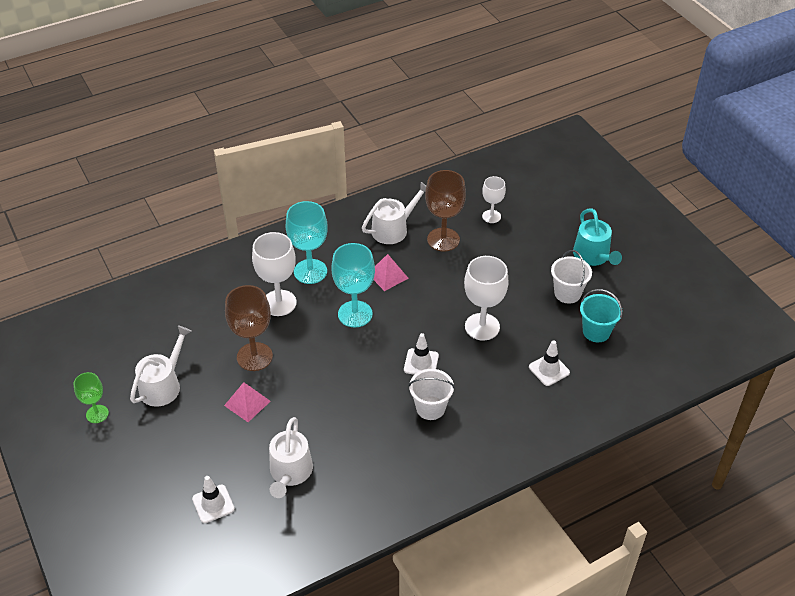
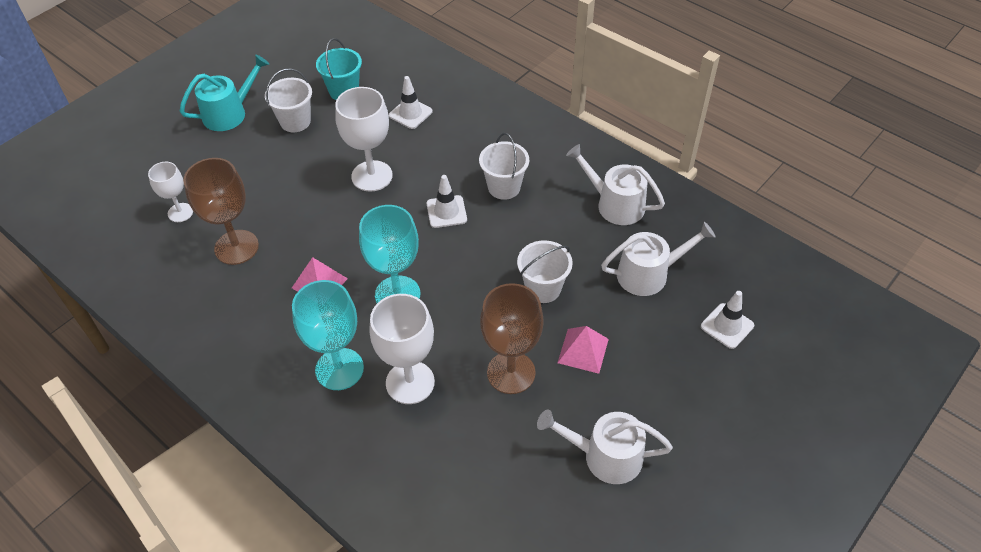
camera: 110 degrees left, 5 degrees up
green goblet [73,372,109,423] -> none
white watering can [362,182,426,244] -> white watering can moved to [566,144,665,225]
none -> white bucket [517,240,573,303]

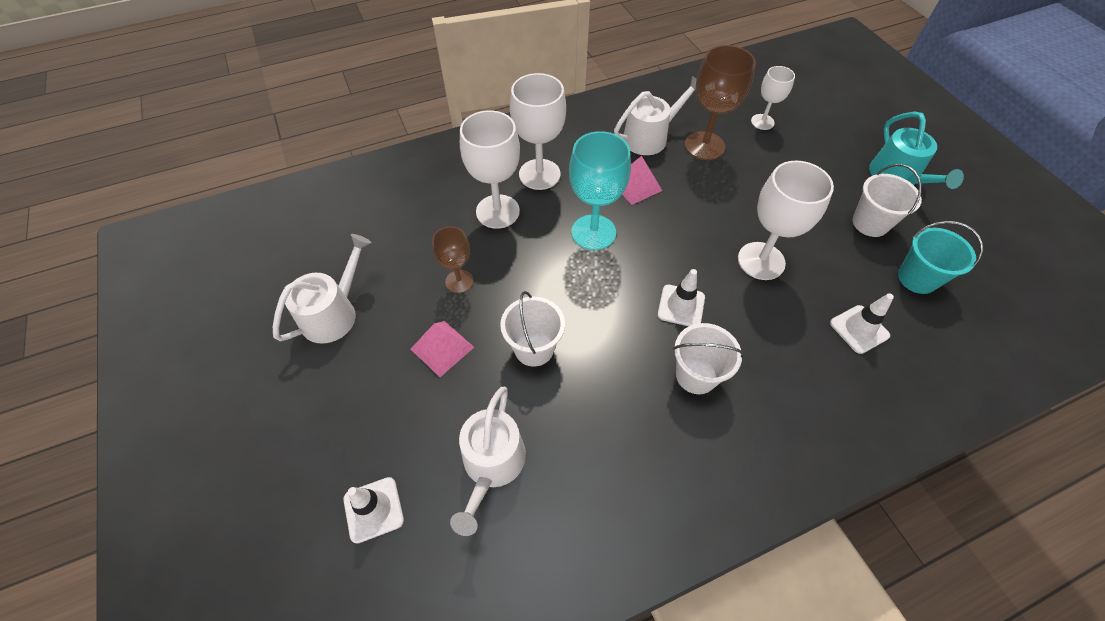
camera: 115 degrees right, 5 degrees up
turquoise goblet [292,280,364,390] -> white goblet [510,73,566,190]
brown goblet [480,283,544,394] -> brown goblet [432,226,473,293], size x0.59
white watering can [566,144,665,225] -> white watering can moved to [614,76,696,155]

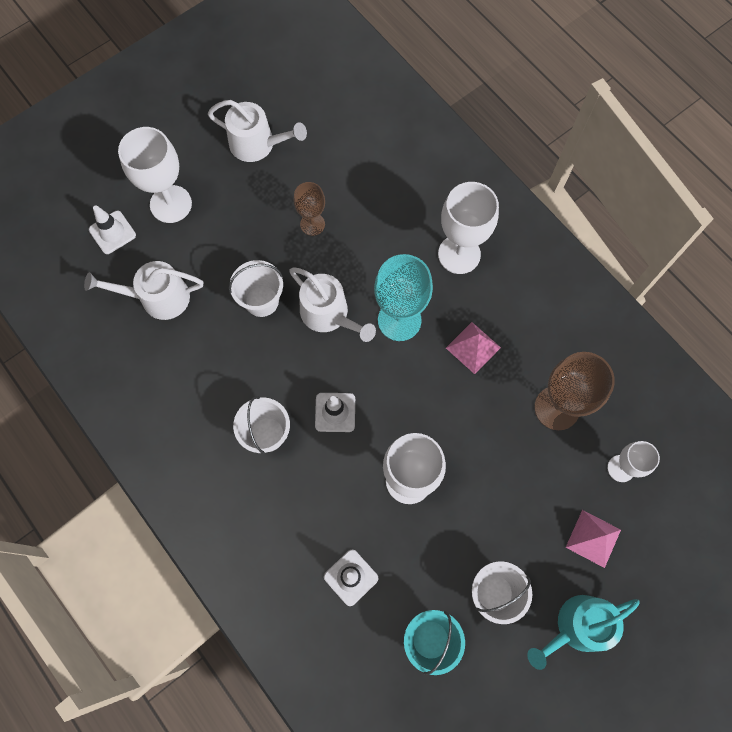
camera: 75 degrees right, 15 degrees up
pink pyramid [411,321,474,377] -> pink pyramid moved to [565,510,621,568]
white goblet [460,110,520,229] -> white goblet moved to [118,127,192,223]
white watering can [614,76,696,155] -> white watering can moved to [289,267,376,342]

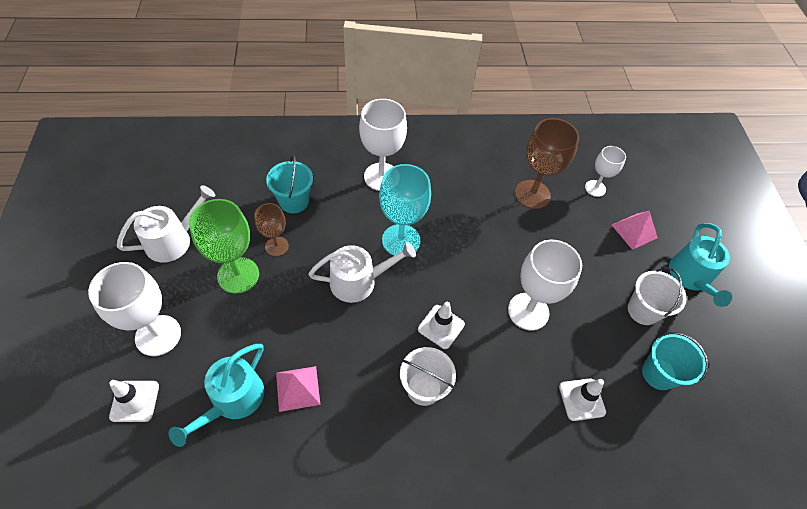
camera: 60 degrees left, 15 degrees down
white watering can [84,261,203,320] -> turquoise watering can [169,344,264,447]
white bucket [229,260,283,317] -> none
pink pyramid [446,322,501,374] -> pink pyramid moved to [276,366,320,412]
none -> green goblet [189,199,259,294]
none -> turquoise bucket [266,155,313,213]

